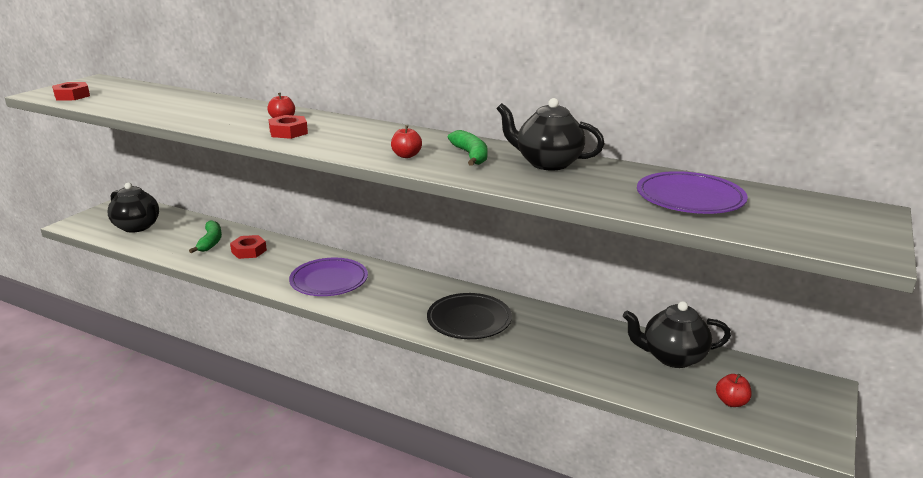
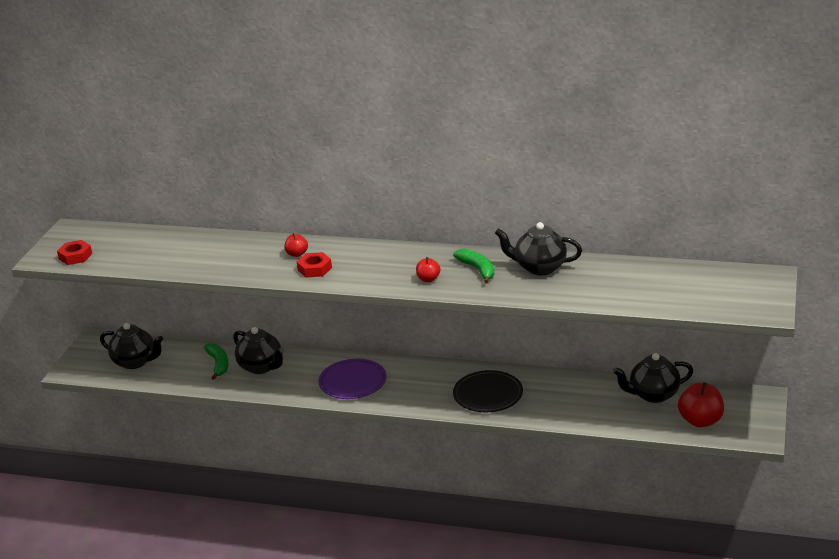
camera: 10 degrees left, 5 degrees up
red nut [230,235,267,259] -> black teapot [233,327,284,374]
purple plate [637,171,748,214] -> none
red apple [716,374,751,407] -> red apple [678,382,724,428], size x1.85

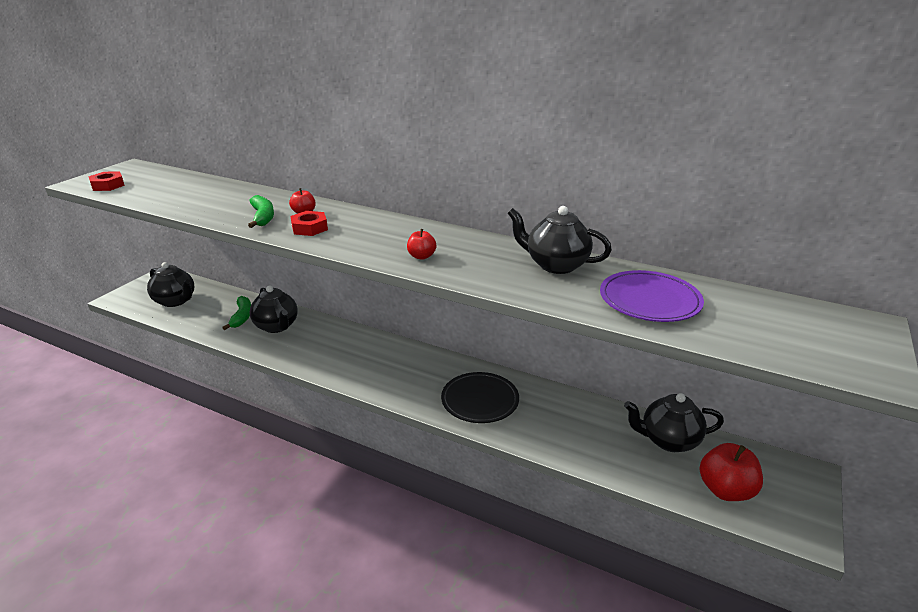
camera: 10 degrees right, 0 degrees up
purple plate [318,358,387,399] -> purple plate moved to [600,270,704,322]
green banana [453,249,494,283] -> green banana moved to [248,195,274,228]

